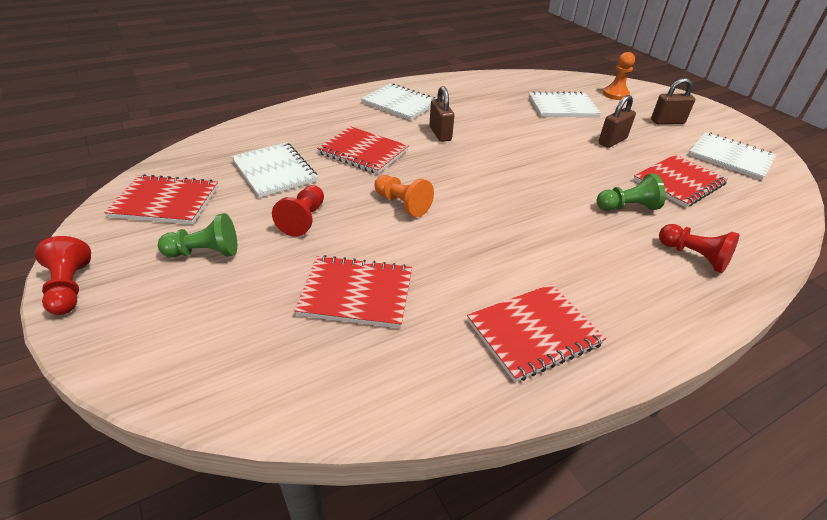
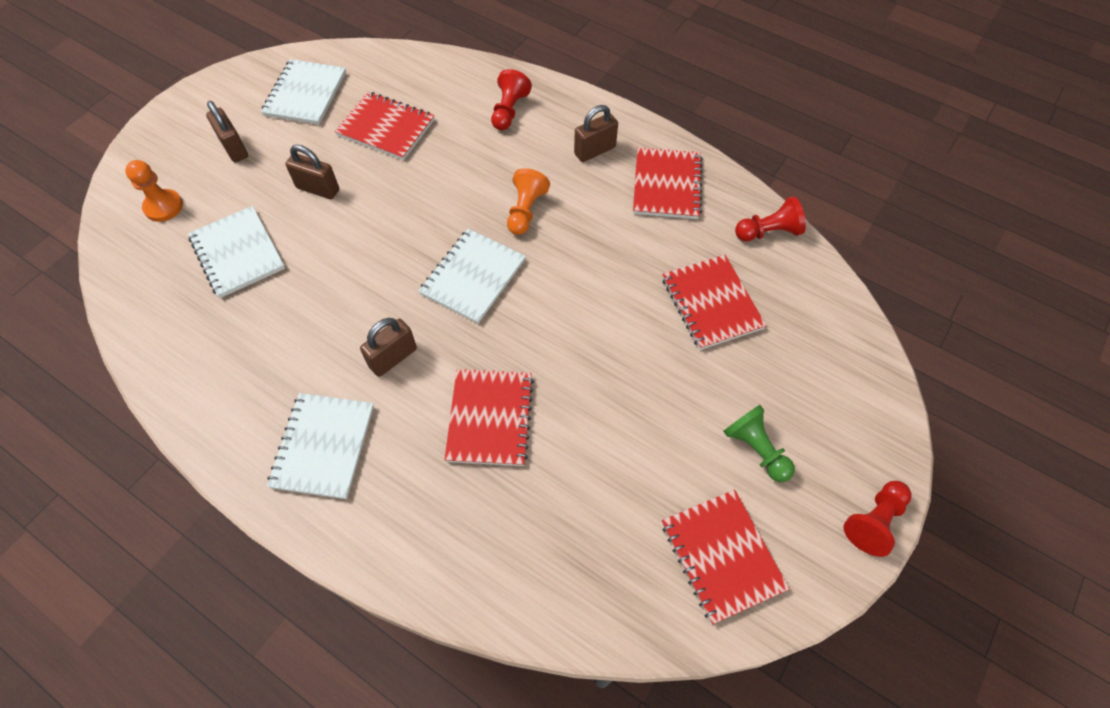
camera: 115 degrees left, 20 degrees up
white notebook [231,142,318,198] -> white notebook moved to [419,228,526,324]
red pawn [272,185,324,237] -> red pawn moved to [735,196,806,241]
orange pawn [374,175,434,217] -> orange pawn moved to [507,168,550,235]
red notebook [467,284,606,382] -> red notebook turned 60 degrees clockwise [633,147,703,219]
green pawn [596,173,666,211] -> none
none -> brown padlock [574,105,618,162]

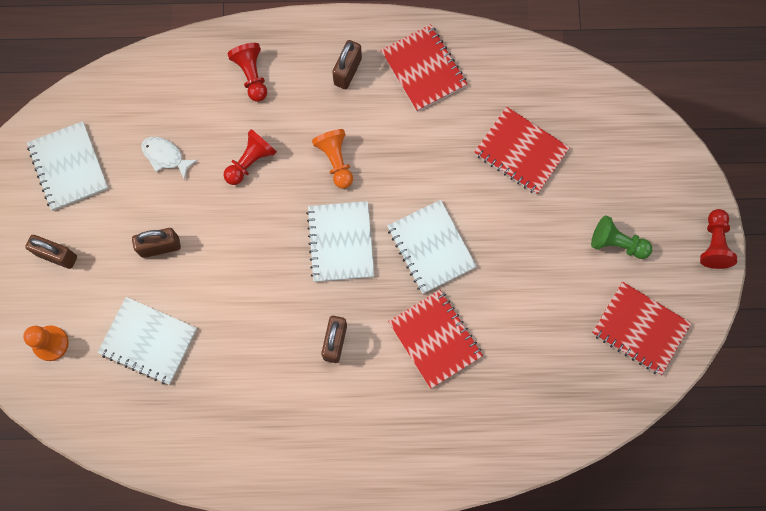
camera: 35 degrees left, 15 degrees up
white notebook [267,393,374,499] -> white notebook moved to [387,200,477,294]
red notebook [334,92,434,160] -> white fish [141,137,198,180]
red pawn [735,196,806,241] -> red pawn moved to [224,129,277,185]

